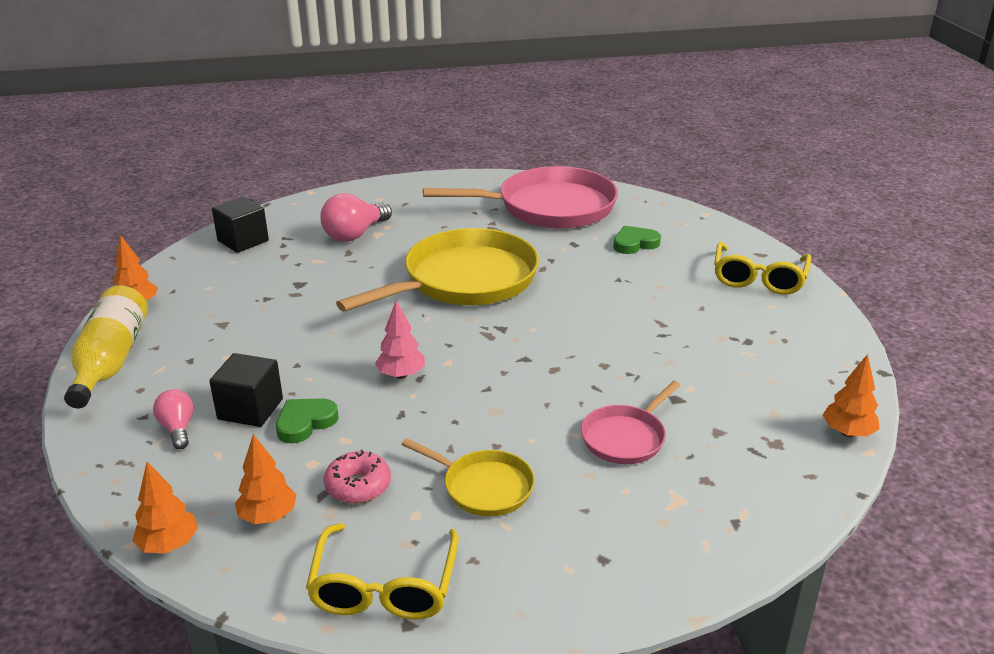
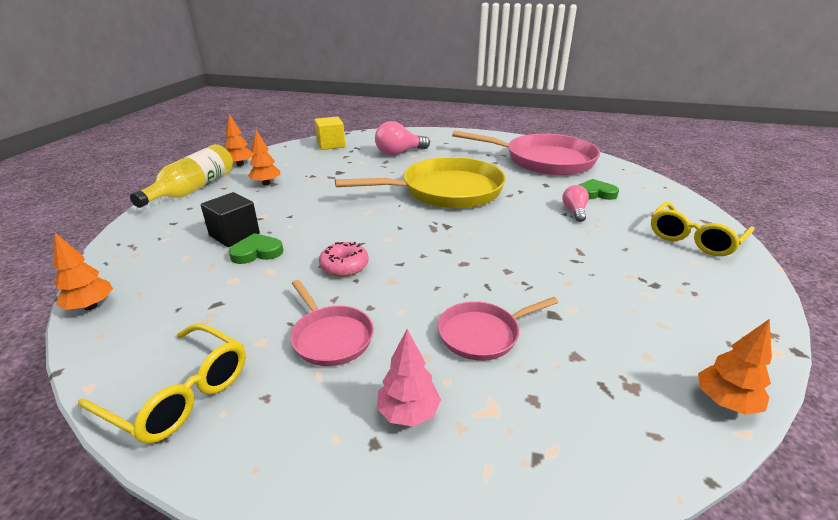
camera: 25 degrees right, 0 degrees up
pink light bulb [153,389,193,449] -> pink light bulb moved to [562,185,589,222]
black cube [212,197,269,253] -> yellow cube [314,116,345,150]
orange tree [235,434,297,524] -> orange tree moved to [248,130,280,185]
yellow glasses [306,523,459,620] -> yellow glasses turned 90 degrees counterclockwise [78,323,246,444]
pink donut [324,450,391,504] -> pink donut moved to [319,242,369,277]
pink tree [375,301,425,379] -> pink tree moved to [377,329,441,426]
yellow pan [401,438,535,517] -> pink pan [290,280,374,366]

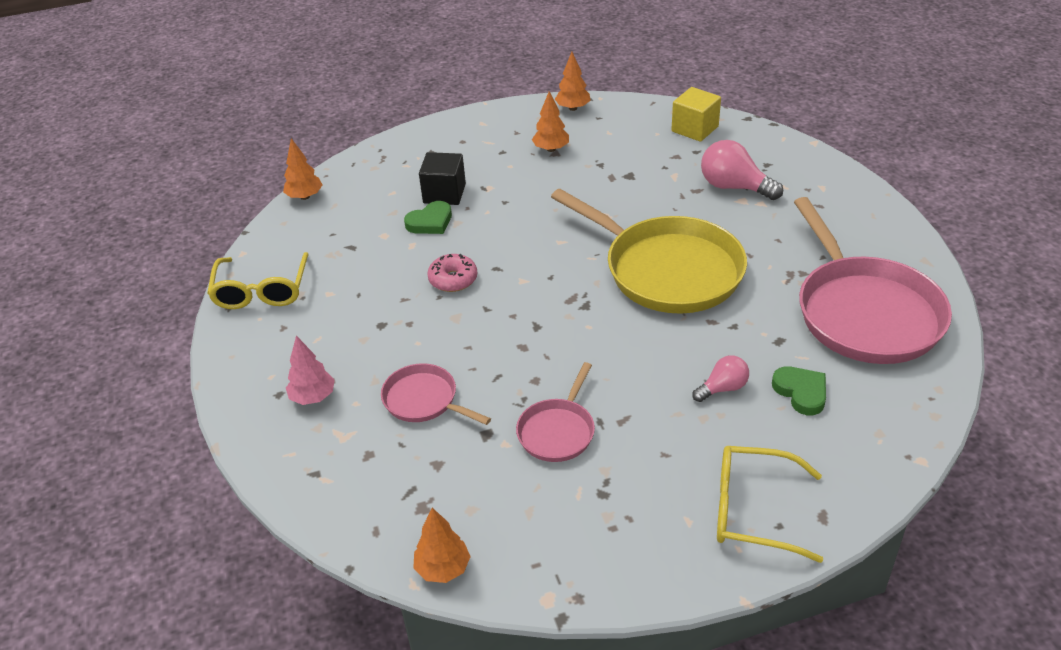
camera: 60 degrees right, 10 degrees up
yellow bottle [130,144,233,208] -> none
green heart [229,233,283,264] -> green heart turned 105 degrees clockwise [404,201,452,234]
pink pan [290,280,374,366] -> pink pan moved to [516,362,595,462]

